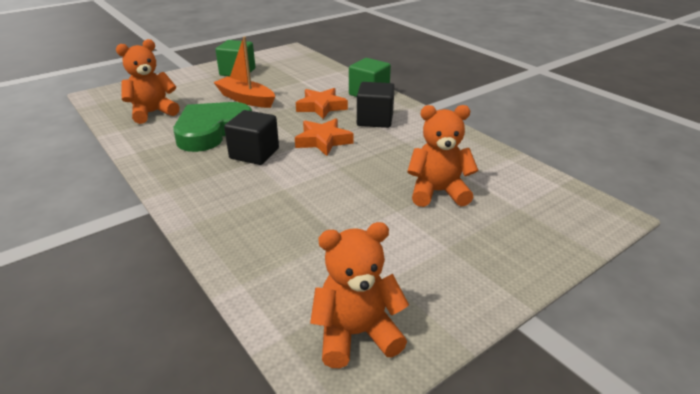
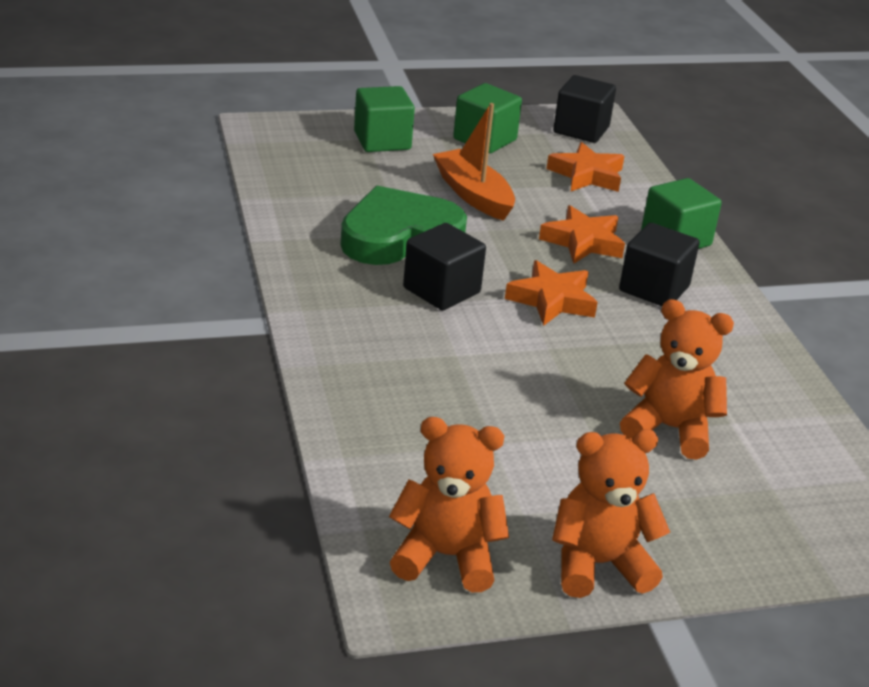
camera: 20 degrees right, 0 degrees up
orange teddy bear [116,39,180,124] -> orange teddy bear moved to [552,429,670,598]
none -> green cube [354,86,415,152]
none -> orange star [546,142,624,192]
none -> black cube [553,75,616,143]

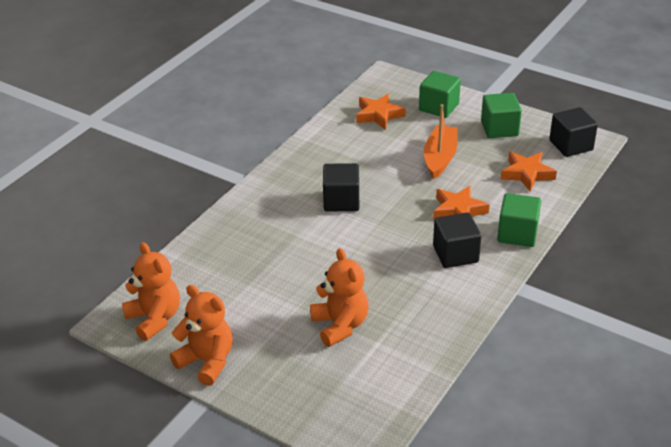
camera: 50 degrees right, 5 degrees up
green heart [341,186,467,265] -> none
orange star [505,260,598,326] -> orange star moved to [356,94,406,130]

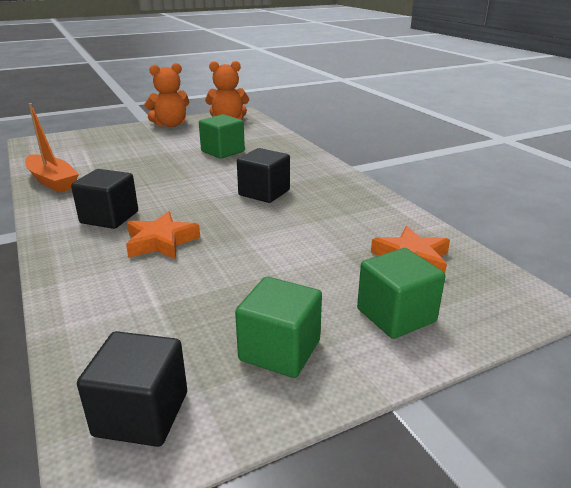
camera: 120 degrees right, 10 degrees down
orange teddy bear [310,248,368,347] -> none
orange boat [424,104,457,179] -> orange boat moved to [25,103,79,193]
green cube [497,193,541,247] -> green cube moved to [199,114,245,159]
orange star [501,152,557,191] -> none

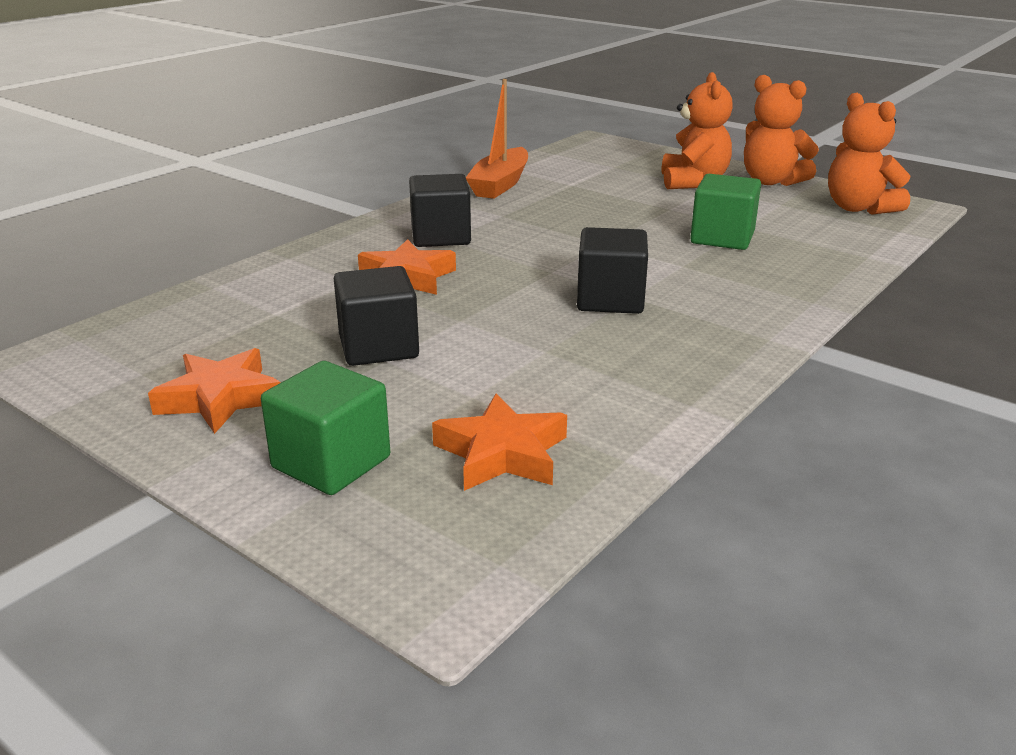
camera: 65 degrees right, 0 degrees up
black cube [77,331,187,447] -> black cube moved to [334,266,419,366]
green cube [235,277,322,378] -> orange star [148,348,281,434]
none -> orange teddy bear [661,72,733,189]

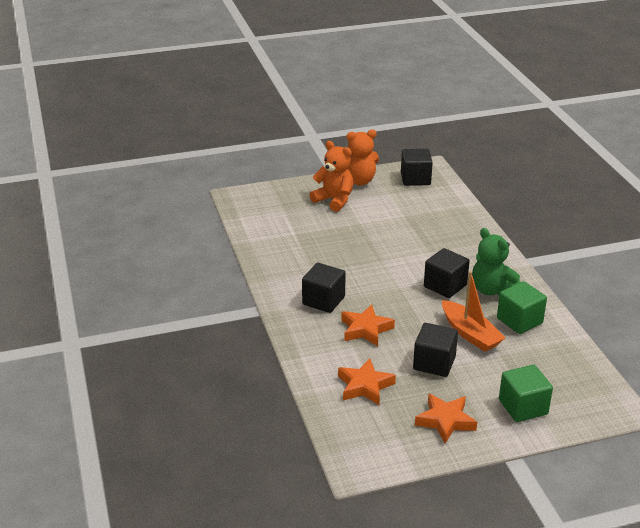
camera: 55 degrees left, 5 degrees up
orange star [432,394,567,491] -> orange star moved to [338,359,396,405]
orange boat [466,79,528,199] -> orange boat moved to [442,271,505,352]
green cube [690,174,761,250] -> green cube moved to [497,281,547,334]
orange teddy bear [828,93,911,215] -> black cube [401,149,433,186]
none -> green teddy bear [472,228,520,295]

